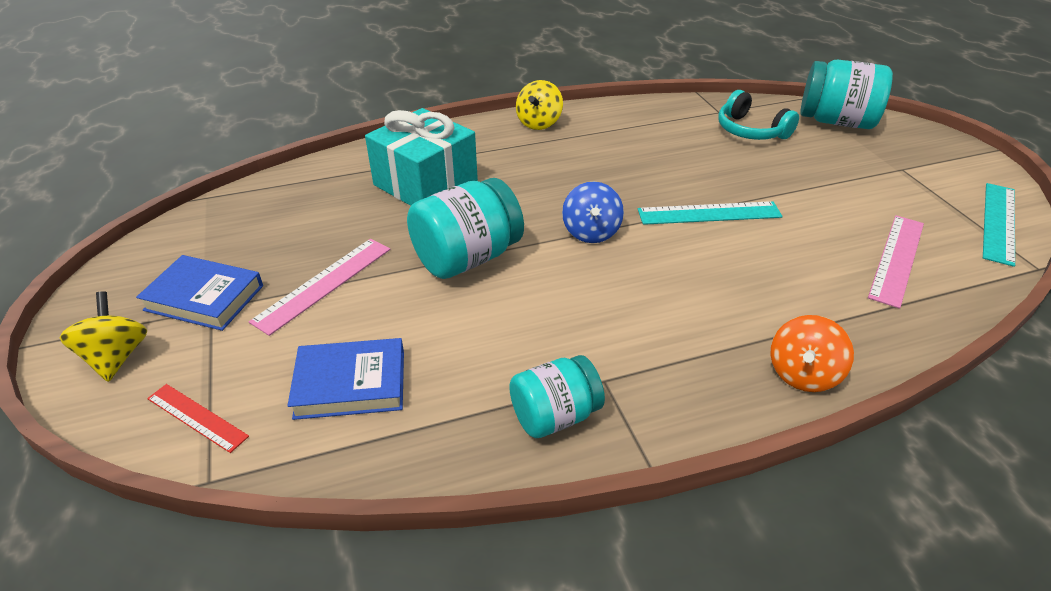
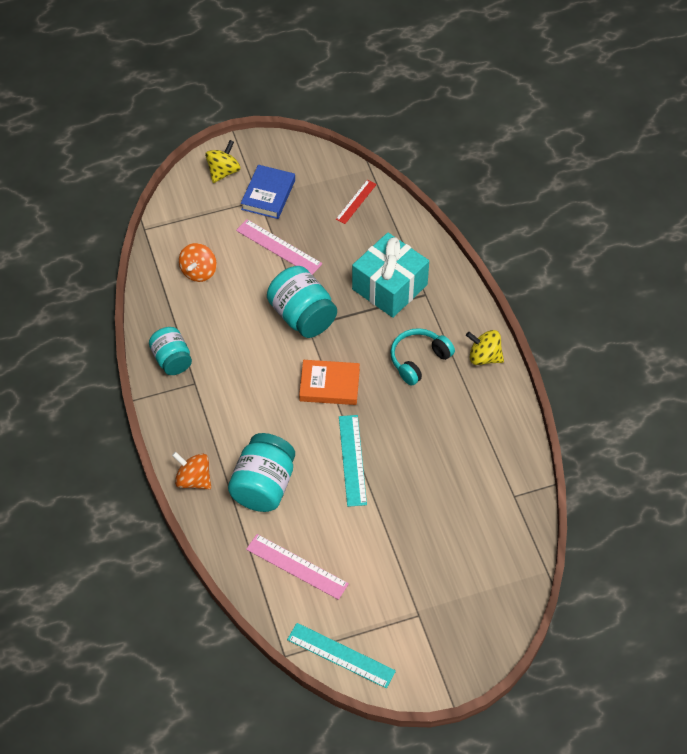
camera: 90 degrees right, 15 degrees up
yellow spinning top [60,291,147,382] -> yellow spinning top turned 45 degrees counterclockwise [205,140,241,183]
red ruler [147,384,249,453] -> red ruler moved to [336,180,377,224]
blue book [287,338,404,420] -> orange spinning top [179,243,217,282]
blue spinning top [562,182,624,243] -> orange book [299,360,360,405]
turquoise headphones [718,90,799,140] -> turquoise headphones moved to [390,328,455,386]
turquoise jar [800,60,893,129] -> turquoise jar moved to [228,433,295,512]

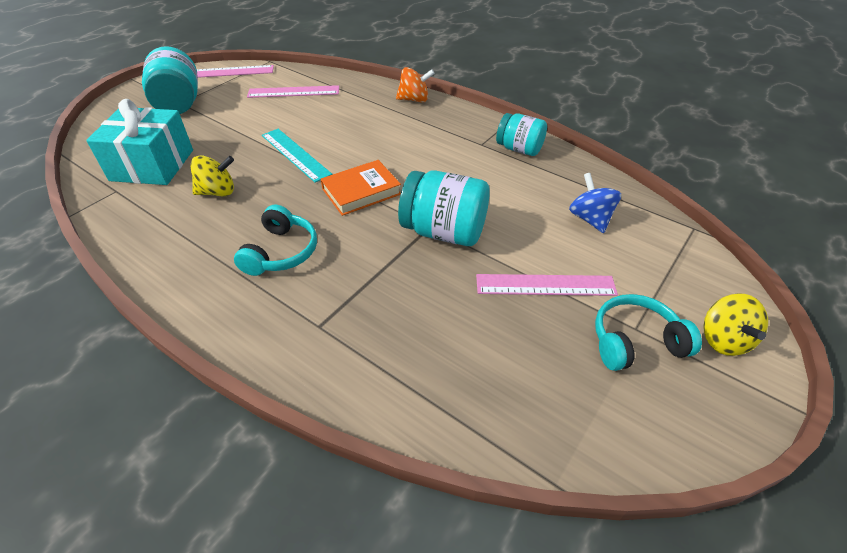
camera: 145 degrees right, 10 degrees down
orange spinning top [179,243,217,282] -> blue spinning top [569,173,621,233]
turquoise jar [228,433,295,512] -> turquoise jar moved to [142,46,198,114]
blue book [241,165,295,219] -> turquoise headphones [595,294,702,371]
turquoise ruler [287,623,396,688] -> pink ruler [197,65,274,78]
red ruler [336,180,377,224] -> none
turquoise gift [352,233,429,318] -> turquoise gift moved to [86,99,193,185]
yellow spinning top [466,330,504,365] -> yellow spinning top moved to [190,155,234,196]

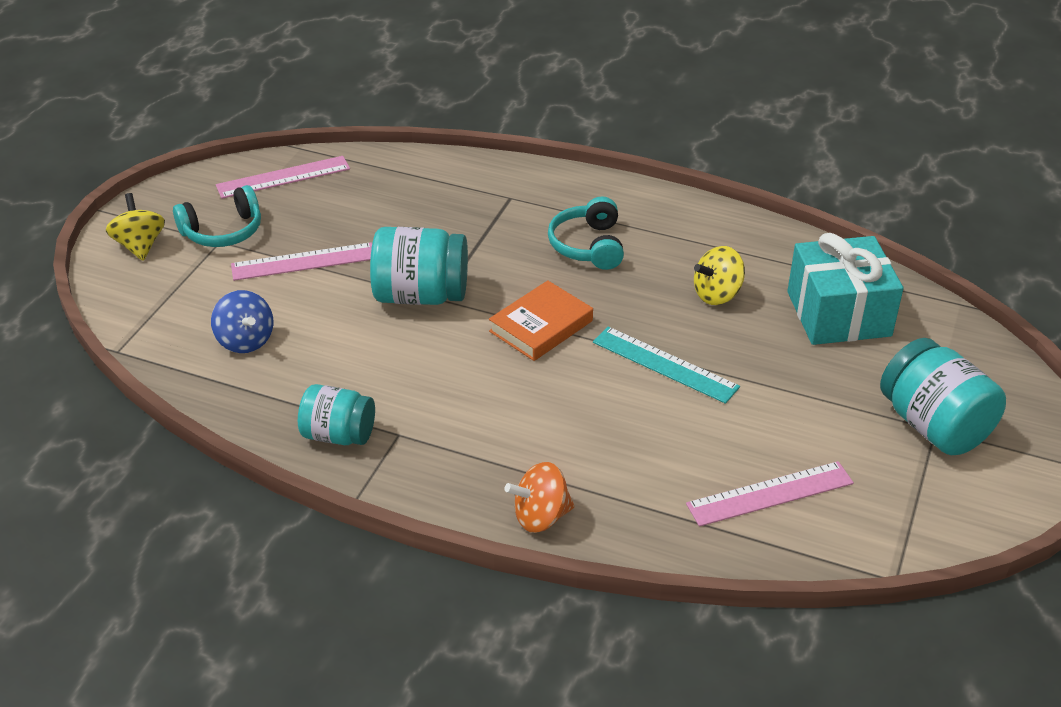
camera: 165 degrees right, 5 degrees down
pink ruler [197,65,274,78] -> pink ruler moved to [216,156,350,199]

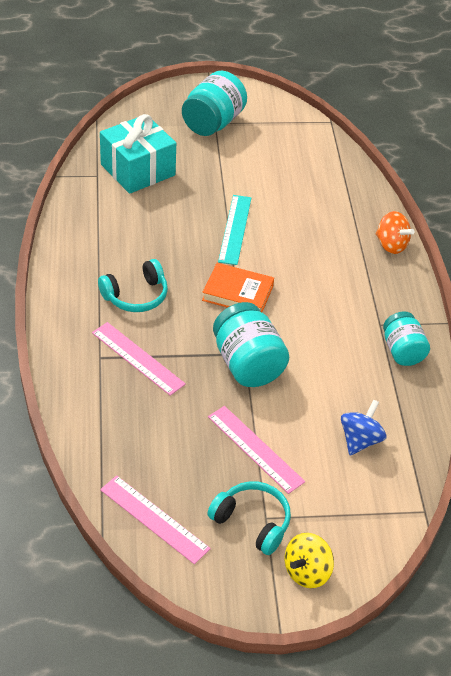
camera: 120 degrees left, 5 degrees up
pink ruler [686,461,854,527] -> pink ruler moved to [92,322,186,396]
yellow spinning top [694,246,745,305] -> none

